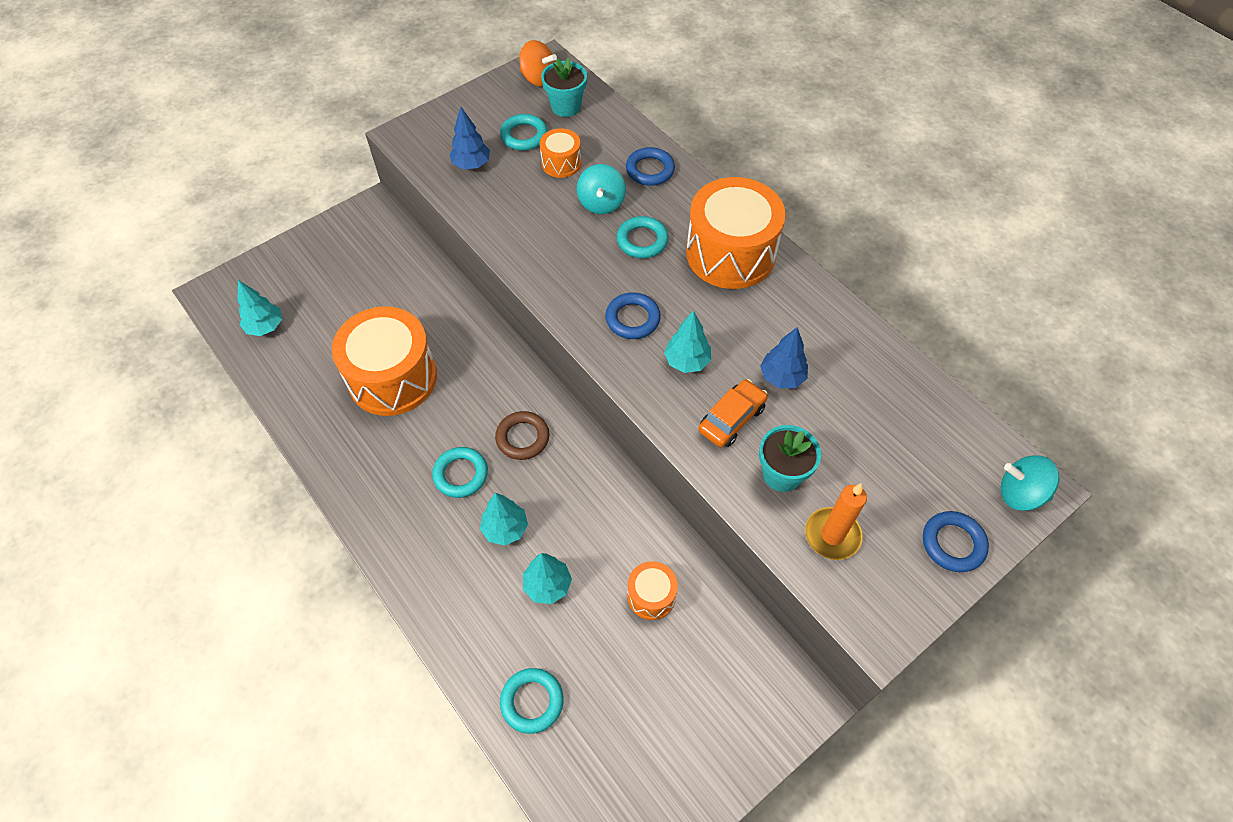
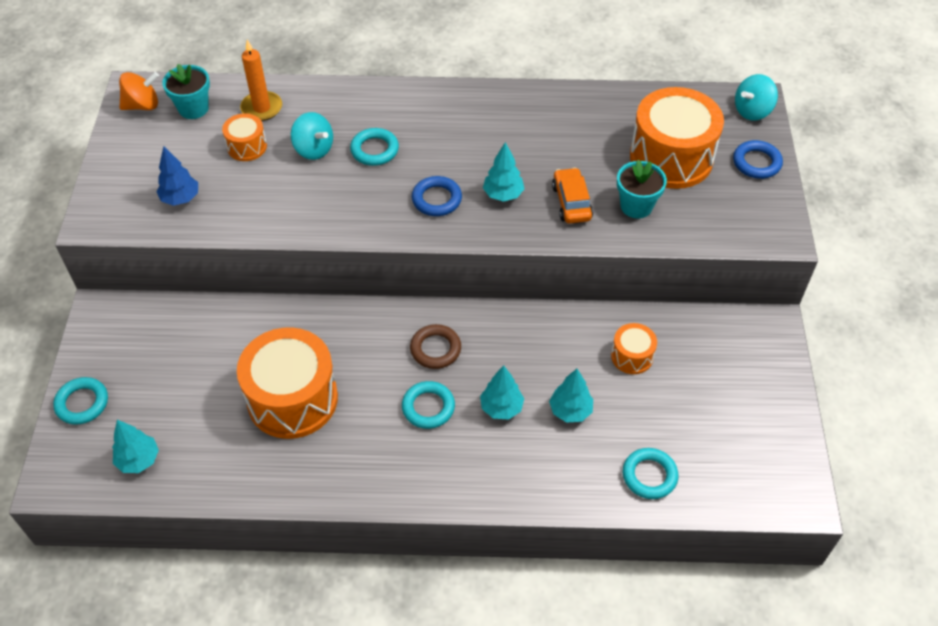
camera: 50 degrees left, 5 degrees down
turquoise ring [500,114,548,151] -> turquoise ring moved to [53,377,108,425]
blue ring [626,147,675,186] -> none
orange drum [686,177,786,289] -> orange drum moved to [630,87,724,189]
blue tree [760,327,808,388] -> none
orange candle [805,483,867,560] -> orange candle moved to [240,39,282,121]

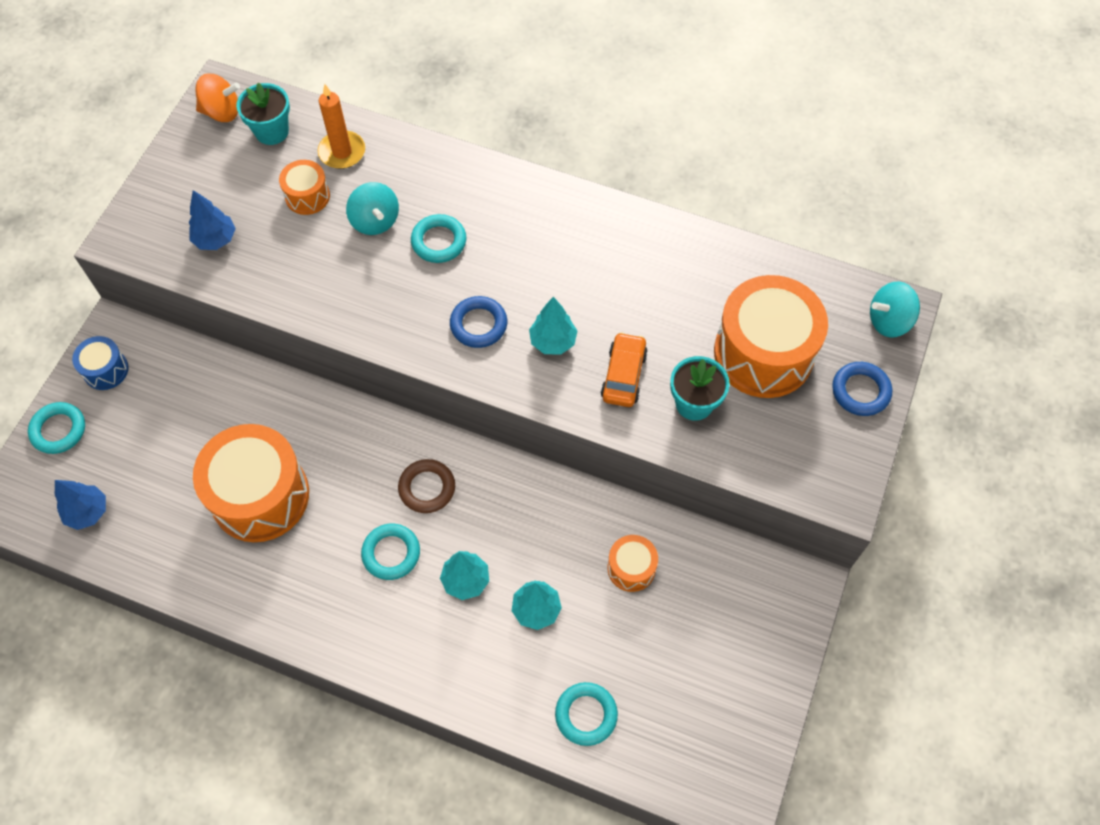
camera: 20 degrees right, 10 degrees up
turquoise tree [112,420,159,473] -> blue tree [55,480,106,530]
none -> blue drum [72,336,129,390]

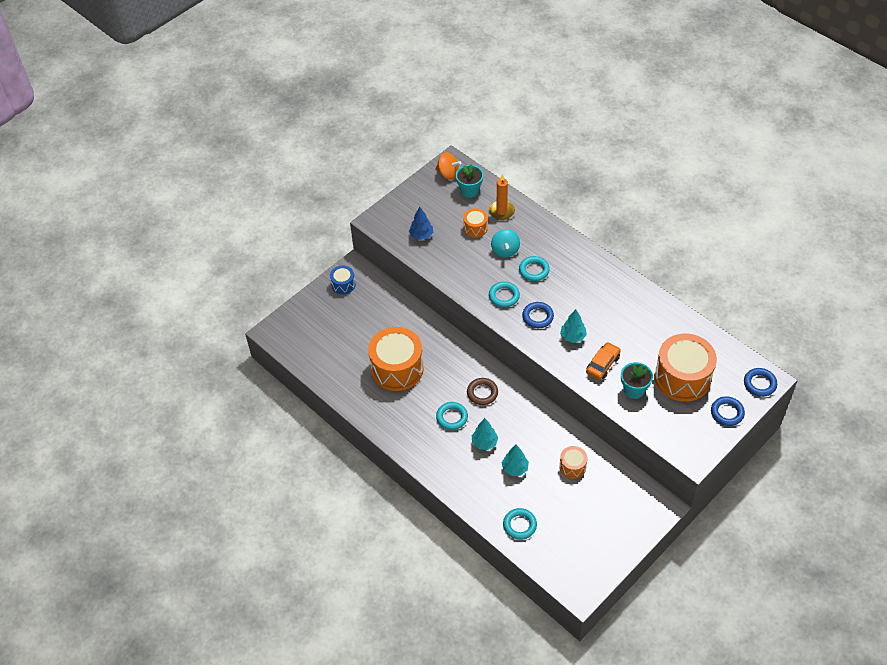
camera: 25 degrees right, 10 degrees down
turquoise ring [28,402,85,454] -> turquoise ring moved to [489,281,520,307]
blue tree [55,480,106,530] -> none
turquoise spinning top [870,282,920,337] -> blue ring [744,368,777,397]

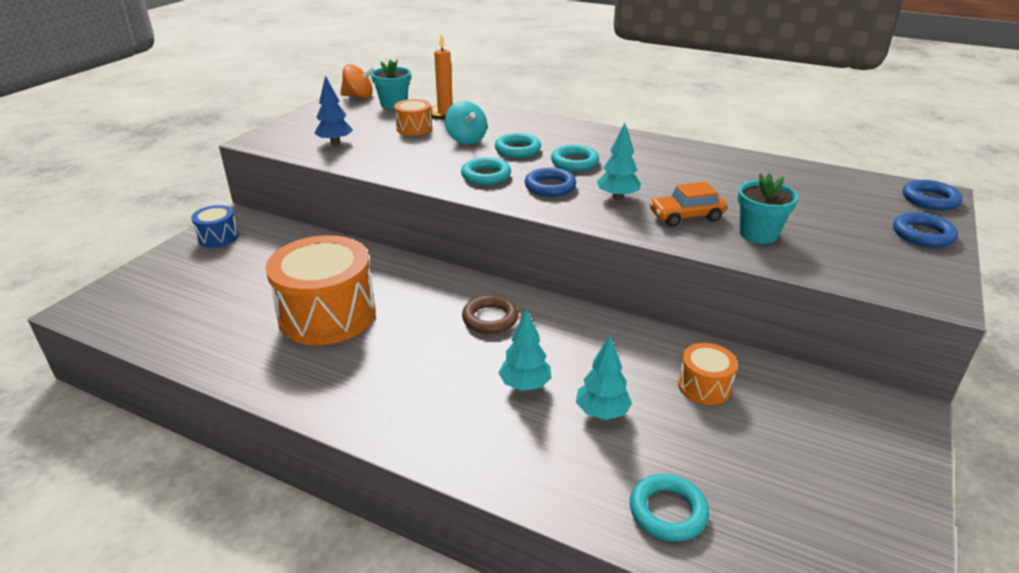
camera: 20 degrees left, 20 degrees down
turquoise ring [436,402,468,430] -> turquoise ring moved to [551,145,599,171]
orange car [586,342,621,380] -> orange car turned 120 degrees counterclockwise [649,182,727,227]
orange drum [655,333,717,402] -> none

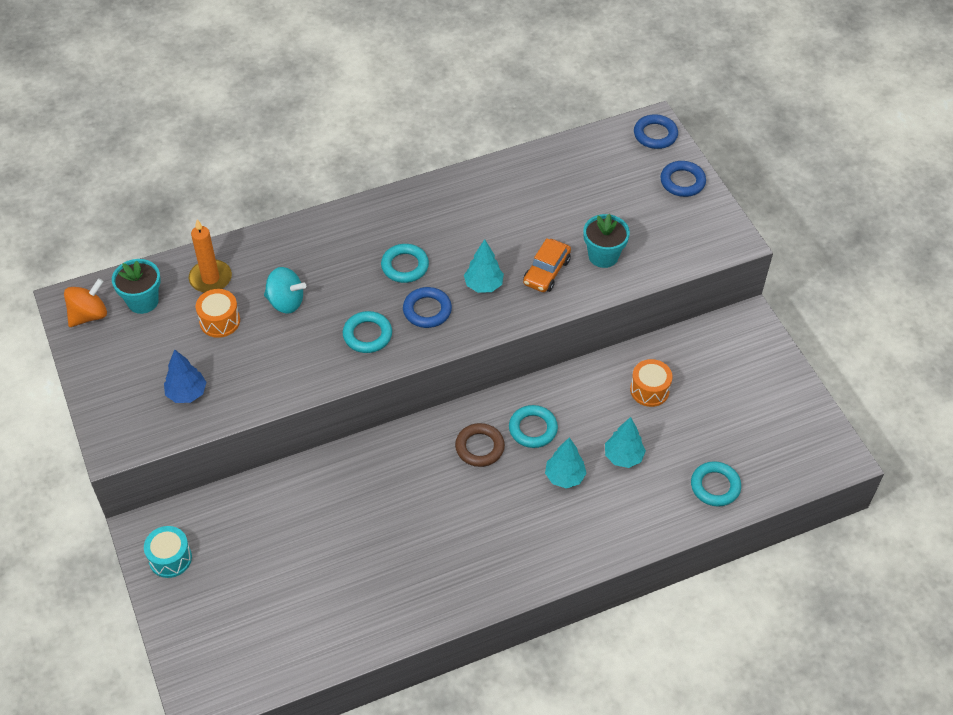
camera: 50 degrees left, 20 degrees up
blue drum [191,205,239,248] -> turquoise drum [144,526,192,578]
orange drum [265,235,376,345] -> none
turquoise ring [495,133,541,158] -> turquoise ring moved to [509,405,558,448]

